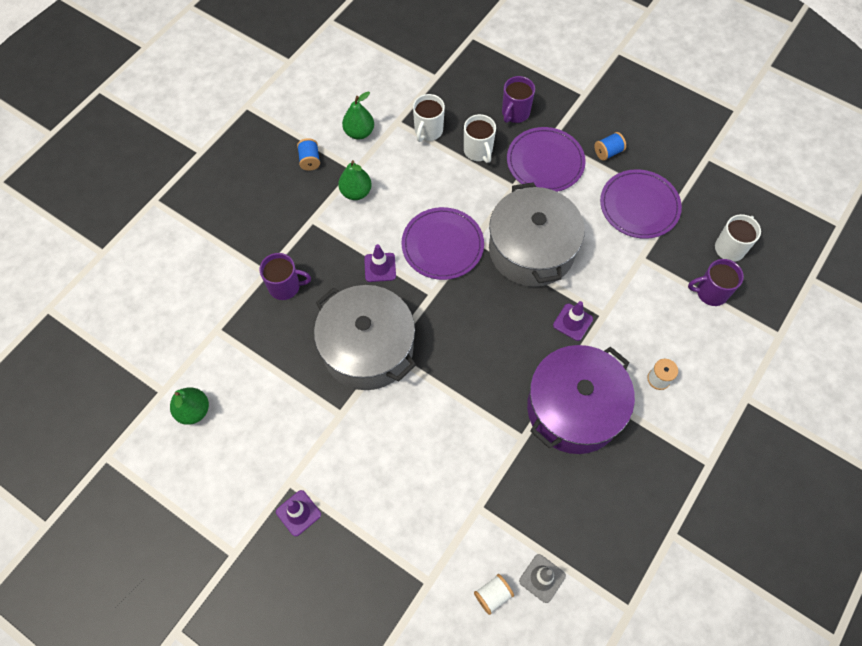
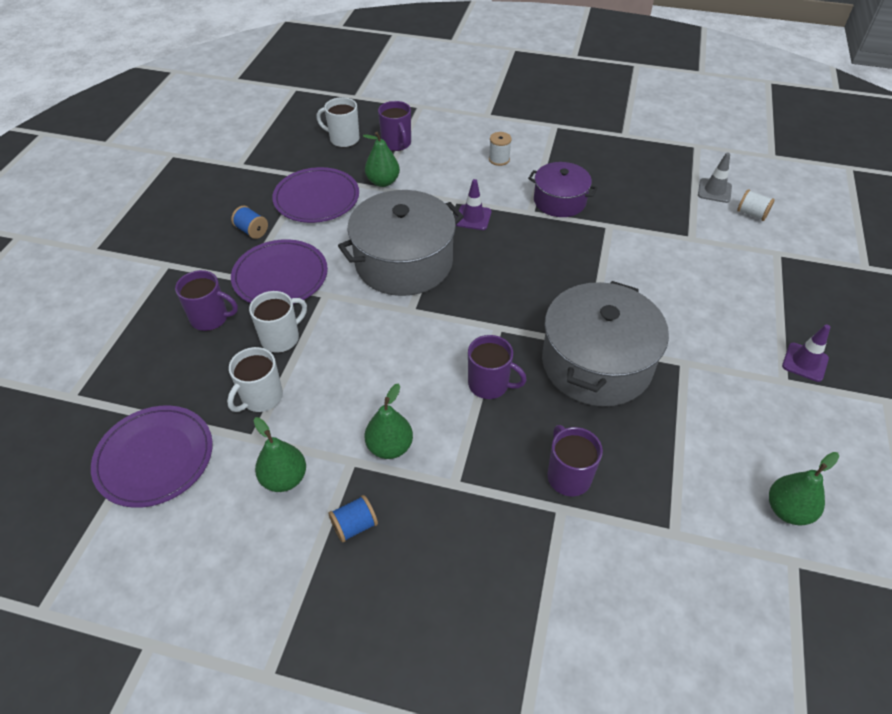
camera: 110 degrees left, 15 degrees down
purple traffic cone [364,244,396,282] -> purple mug [468,335,527,399]
purple plate [402,207,484,280] -> purple plate moved to [91,406,213,508]
white mug [413,94,445,142] -> white mug turned 120 degrees clockwise [227,347,283,412]
purple pot [527,345,635,454] -> purple pot [528,162,597,217], size x0.59
none -> green pear [363,132,400,187]

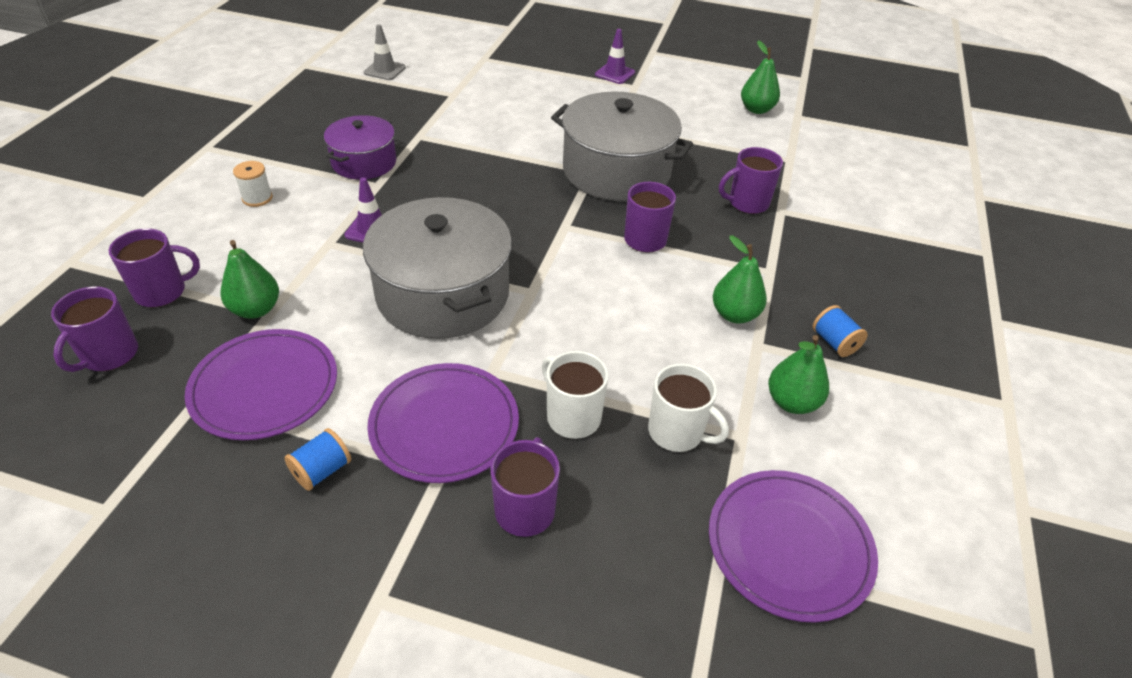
camera: 90 degrees left, 5 degrees down
white mug [316,97,359,147] -> purple mug [51,286,138,372]
white spool [737,189,775,221] -> none

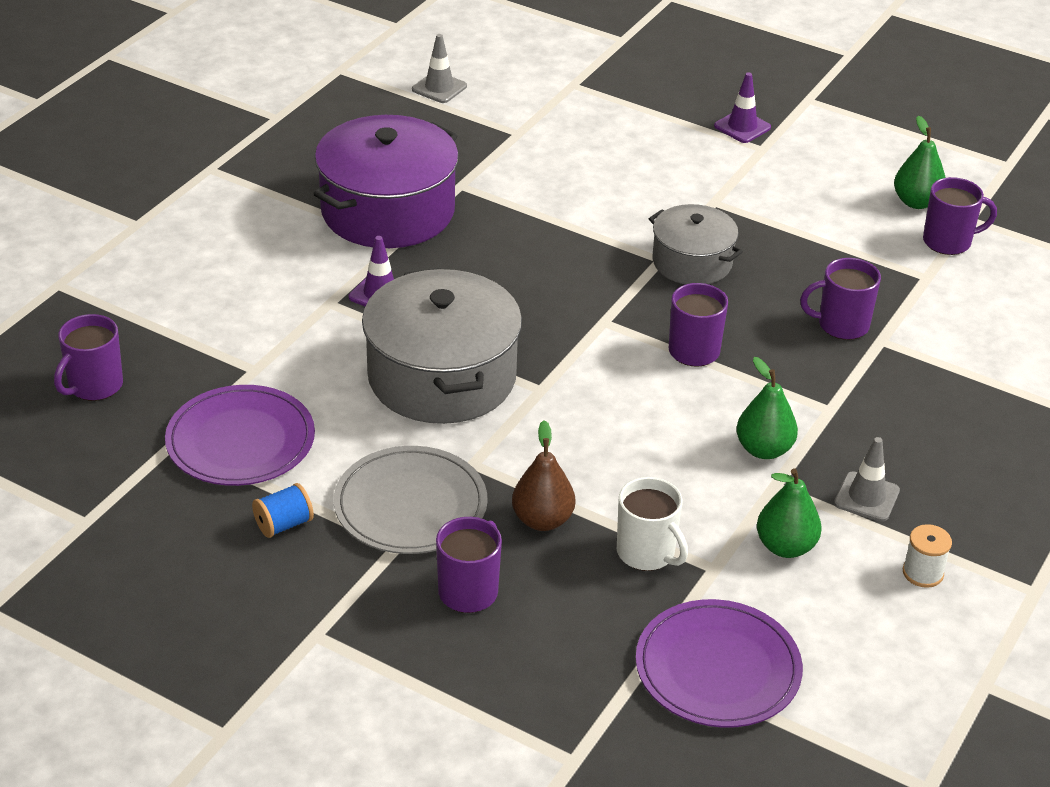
camera: 15 degrees right, 5 degrees down
purple mug [108,228,200,308] -> purple mug moved to [923,177,997,255]
green pear [220,240,279,319] -> none
white spool [233,161,273,207] -> white spool moved to [903,524,952,588]
purple pot [324,115,397,180] -> purple pot [313,115,459,248], size x1.71
purple plate [367,363,519,483] -> grey plate [334,446,488,554]
white mug [542,351,609,439] -> brown pear [512,420,575,531]
grey pot [551,91,693,201] -> grey pot [649,204,743,284], size x0.59
blue spool [813,305,868,357] -> grey traffic cone [834,437,900,522]

